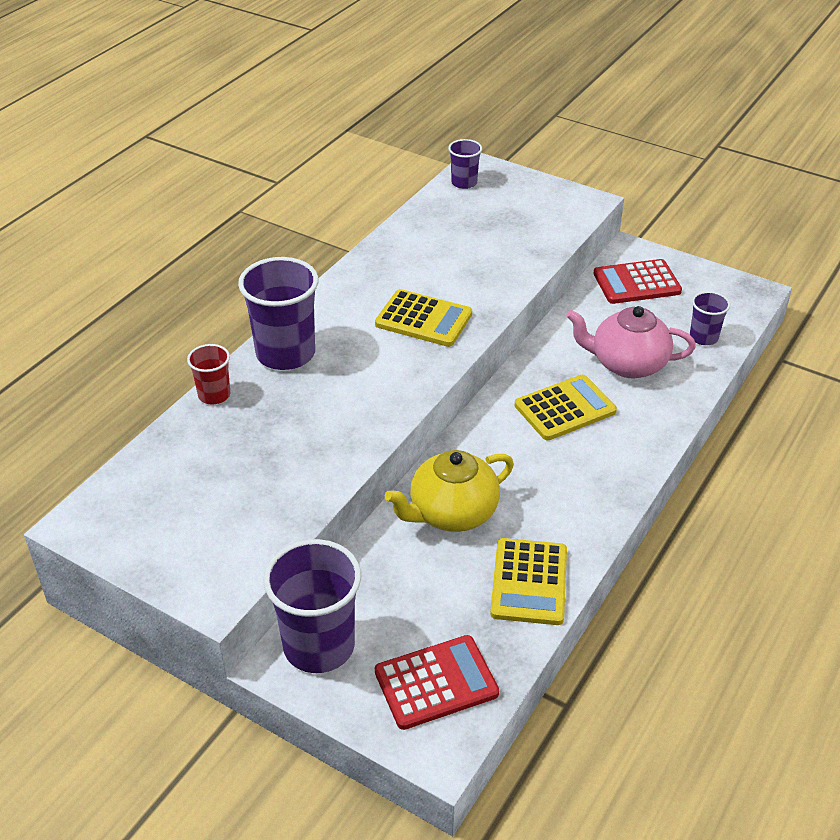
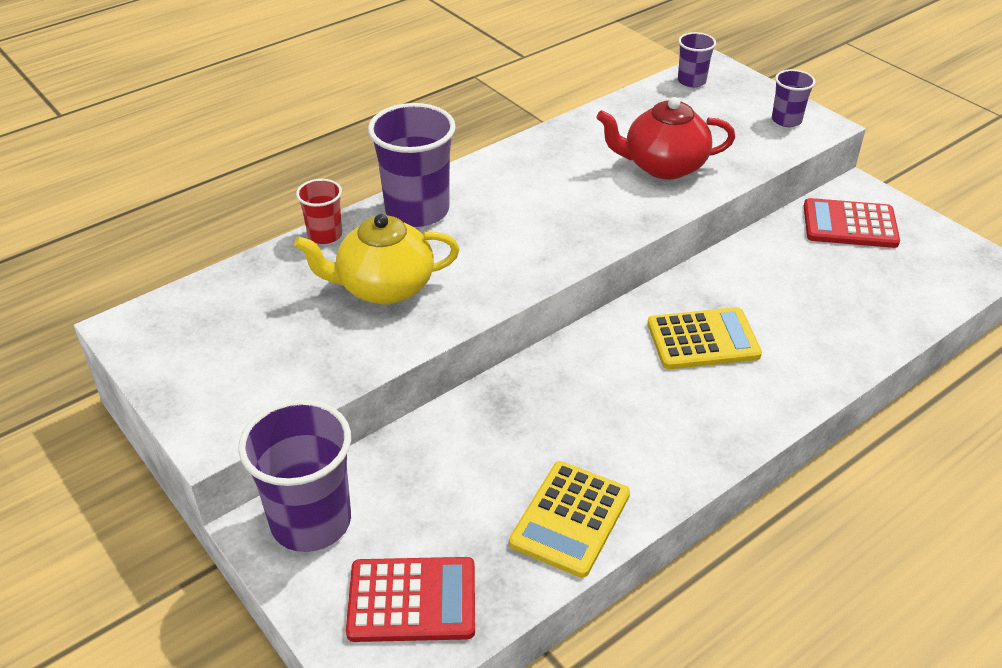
camera: 20 degrees right, 0 degrees up
yellow calculator [375,289,472,347] -> none
yellow teapot [384,450,514,532] -> yellow teapot moved to [294,214,459,305]
pink teapot [566,306,695,378] -> none
purple cup [690,291,730,345] -> purple cup moved to [772,69,815,127]
none -> red teapot [597,97,735,180]

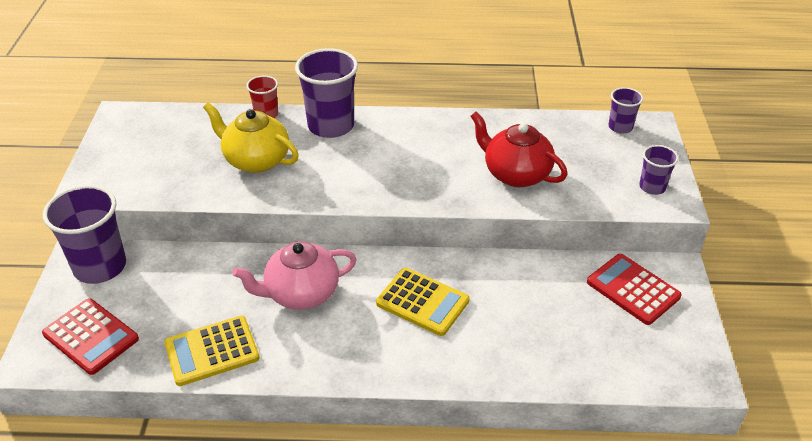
camera: 40 degrees right, 0 degrees up
none -> pink teapot [232,241,357,310]

